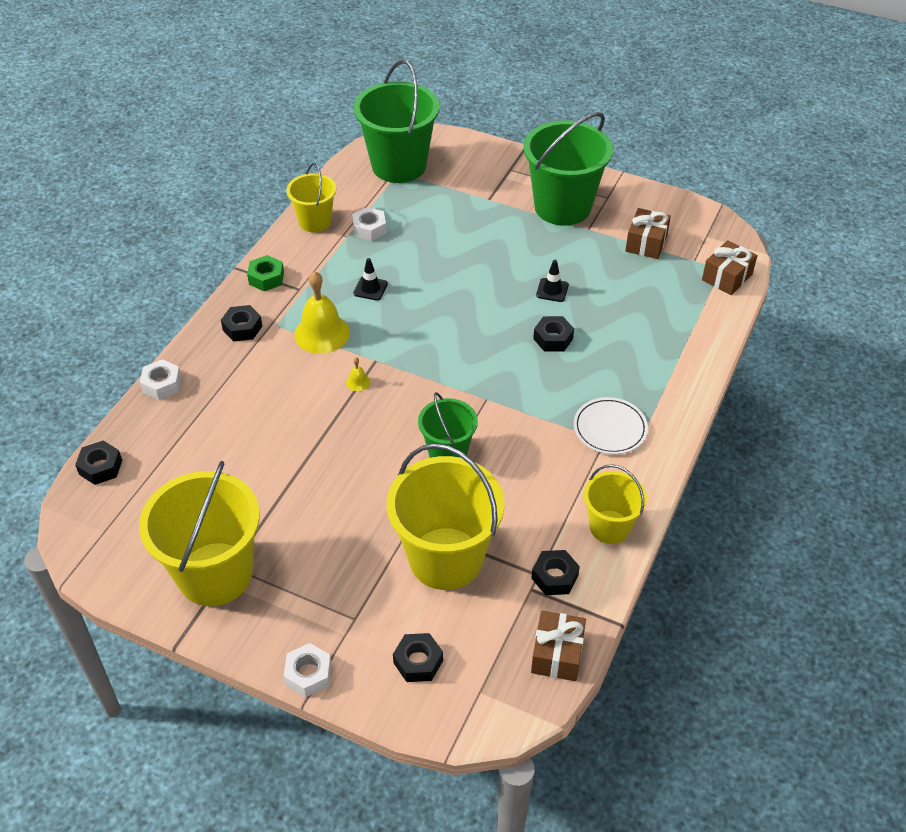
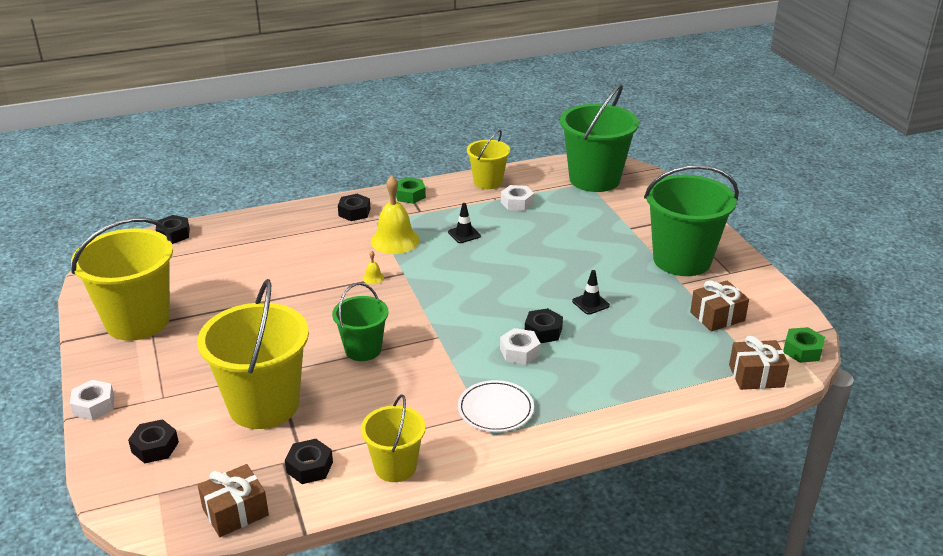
camera: 45 degrees right, 15 degrees down
white nut [140,359,181,400] -> white nut moved to [500,328,541,365]
none -> green nut [783,327,825,363]

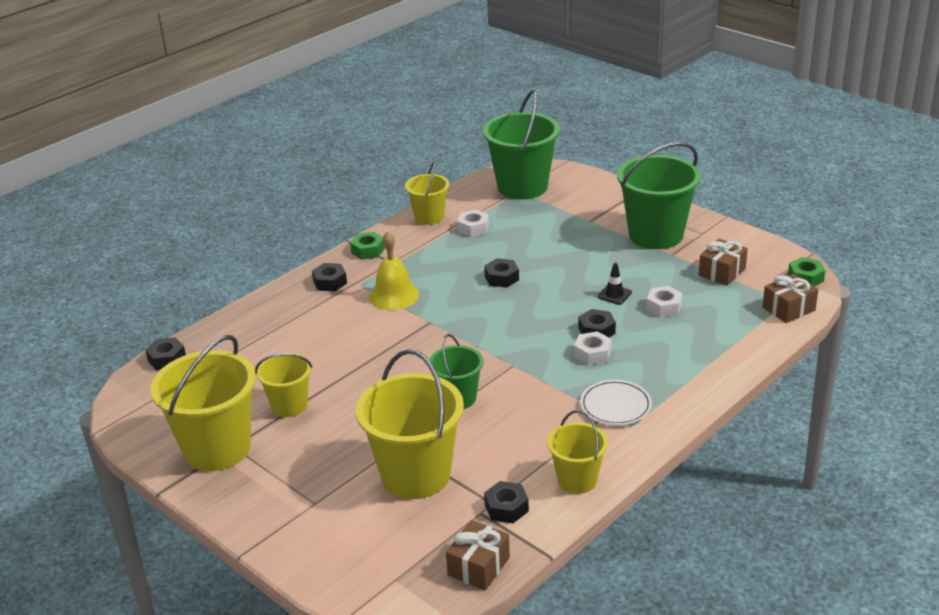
camera: 25 degrees left, 0 degrees up
white nut [70,380,114,420] -> white nut moved to [646,286,683,317]
black nut [128,419,179,464] -> black nut moved to [484,258,519,288]
yellow bell [363,251,384,284] -> none
black traffic cone [448,203,481,243] -> none
none -> yellow bucket [255,353,313,417]

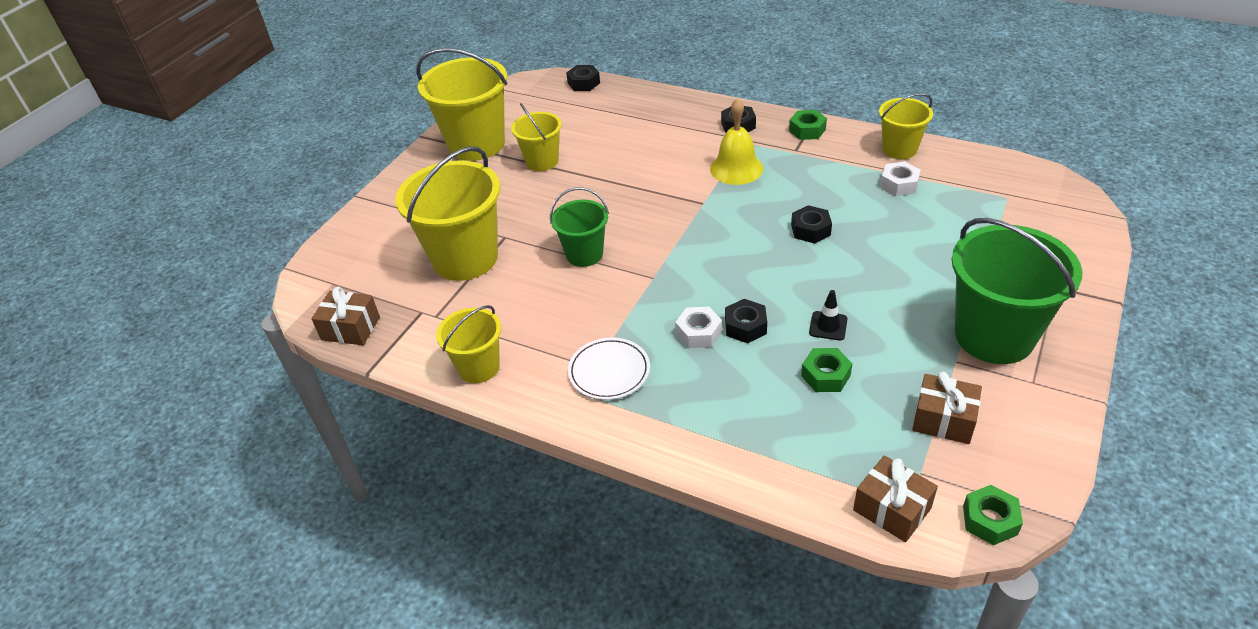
camera: 75 degrees right, 10 degrees up
green bucket [483,90,560,200] -> none
black nut [484,481,529,523] -> none
white nut [646,286,683,317] -> green nut [801,348,852,392]

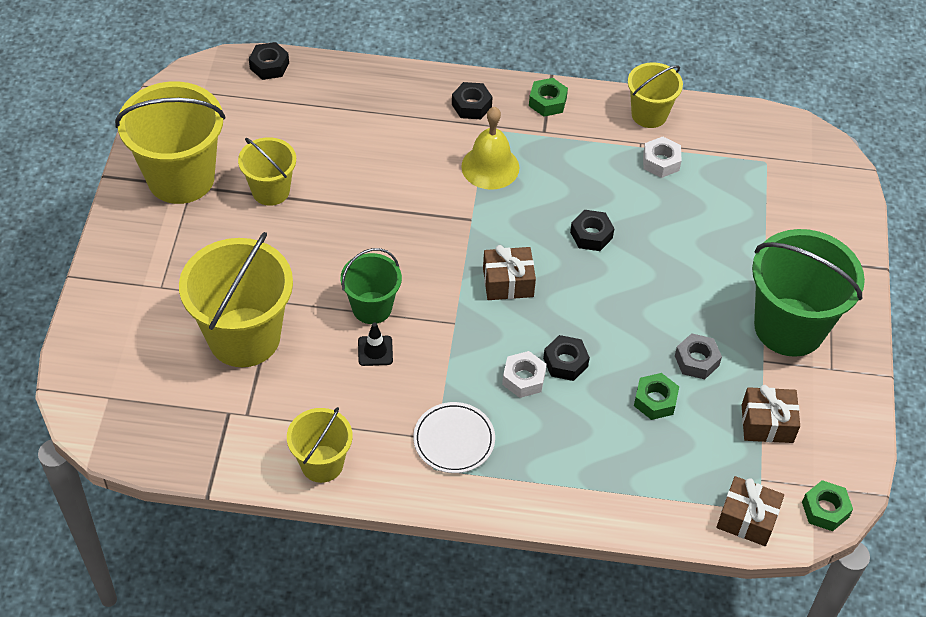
camera: 25 degrees left, 10 degrees up
brown gift [311,287,380,345] -> brown gift moved to [483,245,536,300]
black traffic cone [809,290,848,340] -> black traffic cone moved to [358,322,393,366]
none -> grey nut [675,333,722,379]

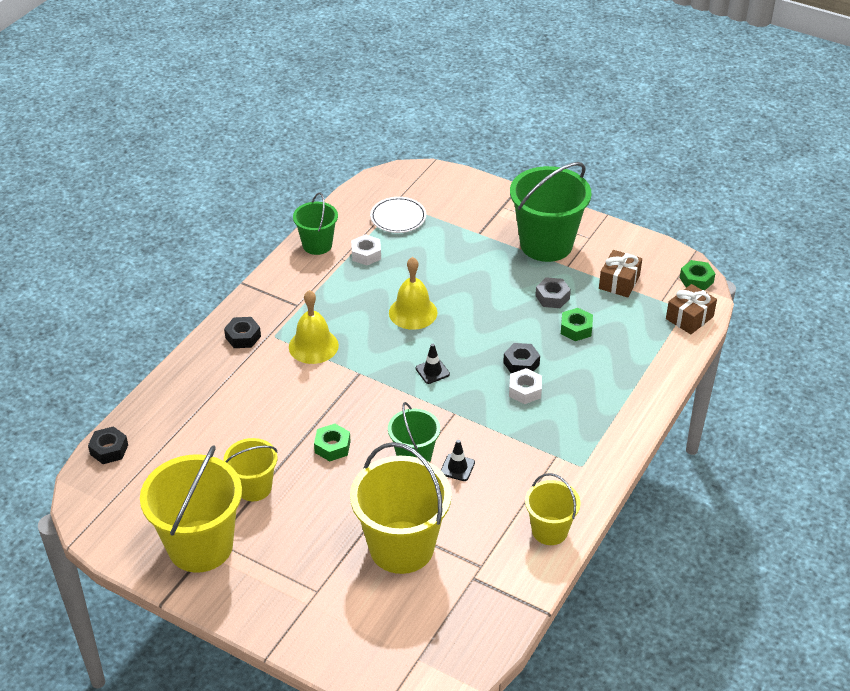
camera: 65 degrees left, 10 degrees down
white plate [413,402,495,473] -> white plate moved to [370,197,426,233]
brown gift [483,245,536,300] -> black traffic cone [415,344,450,384]
green nut [529,78,568,117] -> green nut moved to [314,424,351,461]
black nut [570,210,615,251] -> yellow bell [389,257,437,330]
yellow bucket [628,62,683,128] -> green bucket [293,193,338,255]

